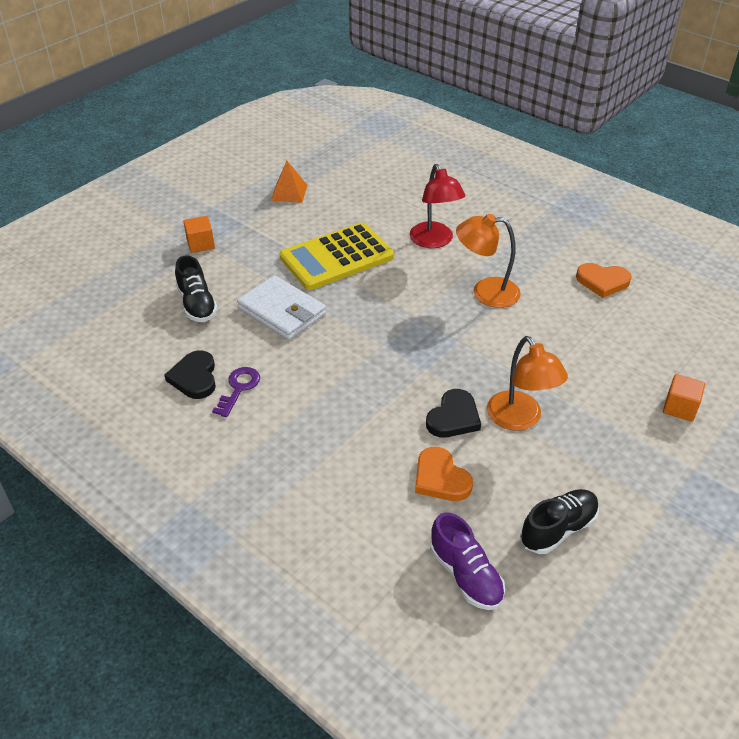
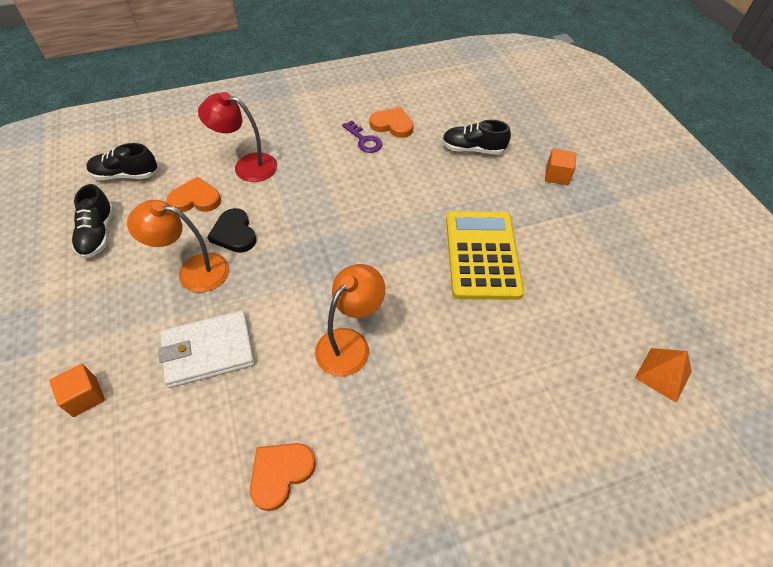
camera: 120 degrees right, 10 degrees up
black heart [164,350,216,399] -> orange heart [369,107,414,138]
white wallet [237,275,326,340] -> white wallet moved to [158,310,255,388]
orange pyramid [271,161,308,203] -> orange pyramid moved to [635,348,692,403]
red lamp [410,164,465,248] -> red lamp moved to [198,92,277,182]
purple shoe [430,512,505,610] -> black shoe [86,143,158,180]

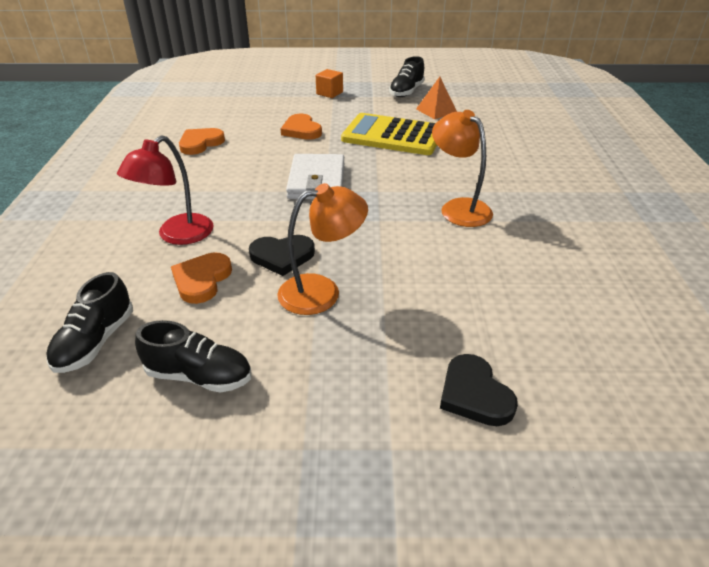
camera: 70 degrees left, 15 degrees down
orange cube [49,364,105,417] -> black heart [440,354,518,426]
orange lamp [127,200,229,292] -> orange lamp turned 135 degrees counterclockwise [277,183,368,315]
white wallet [158,310,255,388] -> white wallet moved to [286,154,344,199]
orange heart [250,443,316,511] -> orange heart moved to [281,114,322,140]
purple key [342,120,383,153] -> none
black shoe [442,120,511,155] -> black shoe moved to [389,56,425,97]
orange pyramid [635,348,692,403] -> orange pyramid moved to [416,77,457,119]

